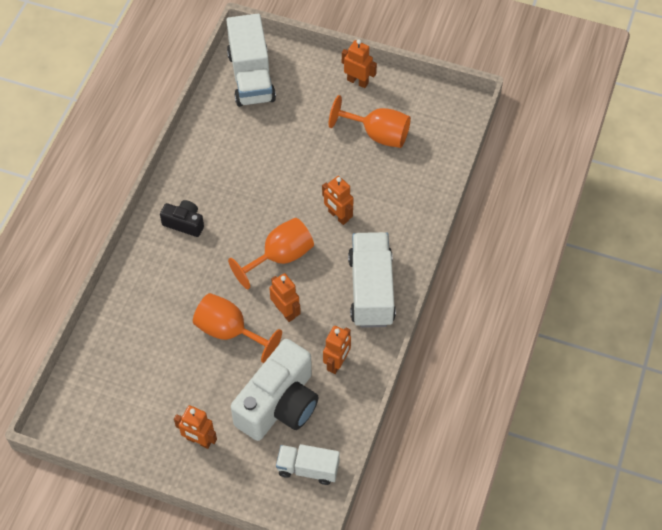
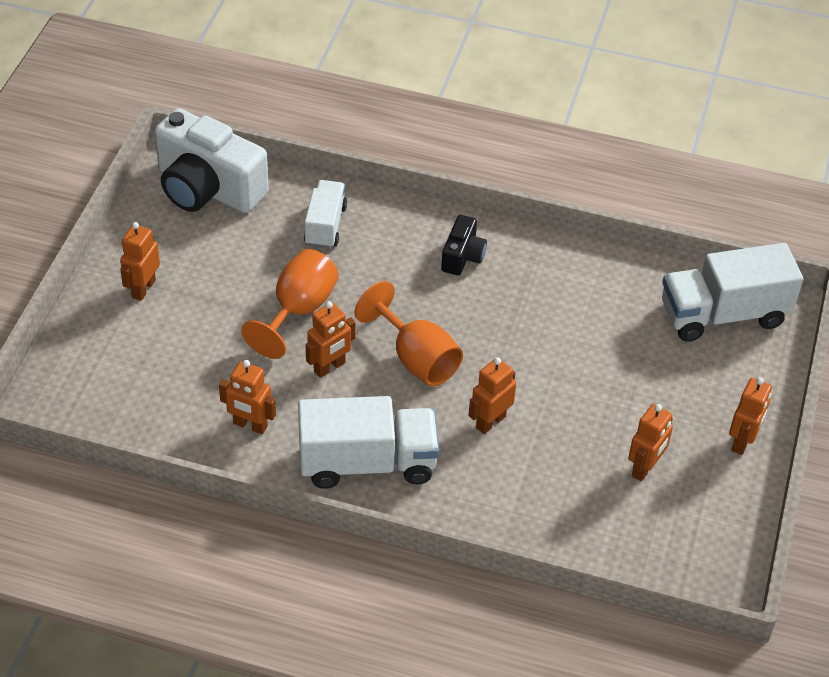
camera: 85 degrees right, 10 degrees down
white camera [231,339,319,441] -> white camera moved to [154,108,269,213]
white truck [276,444,340,485] -> white truck moved to [304,180,347,249]
orange goblet [329,95,411,148] -> orange robot [628,404,673,481]

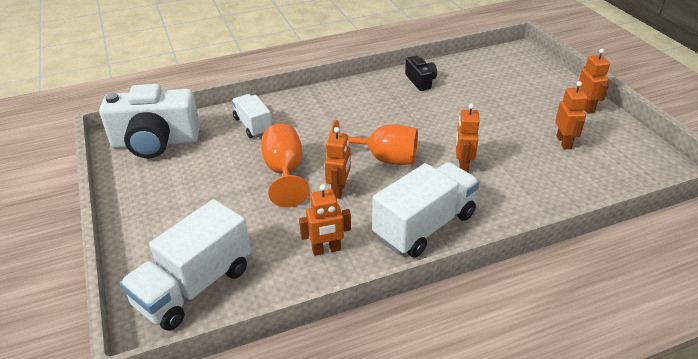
camera: 35 degrees left, 10 degrees down
orange robot [120,222,160,301] -> none
black camera [441,215,487,275] -> black camera moved to [405,56,437,91]
white truck [662,243,803,342] -> white truck moved to [120,199,251,331]

